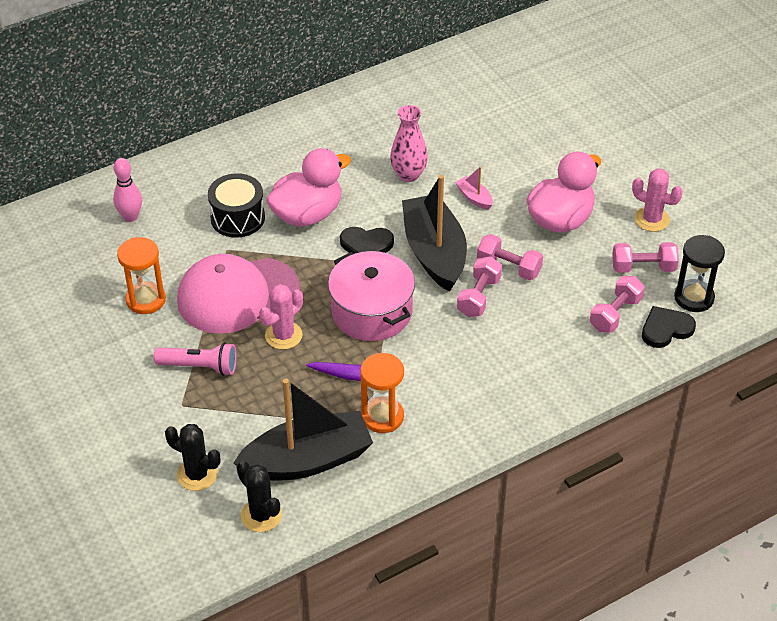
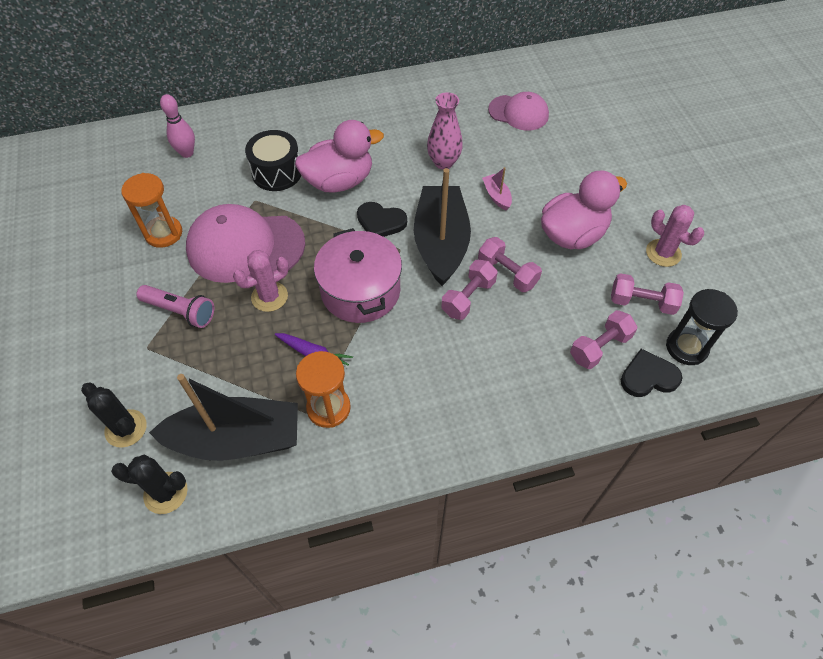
camera: 15 degrees right, 10 degrees up
black cactus [236,460,282,532] -> black cactus turned 60 degrees counterclockwise [111,454,188,514]
none -> pink cap [488,92,549,131]

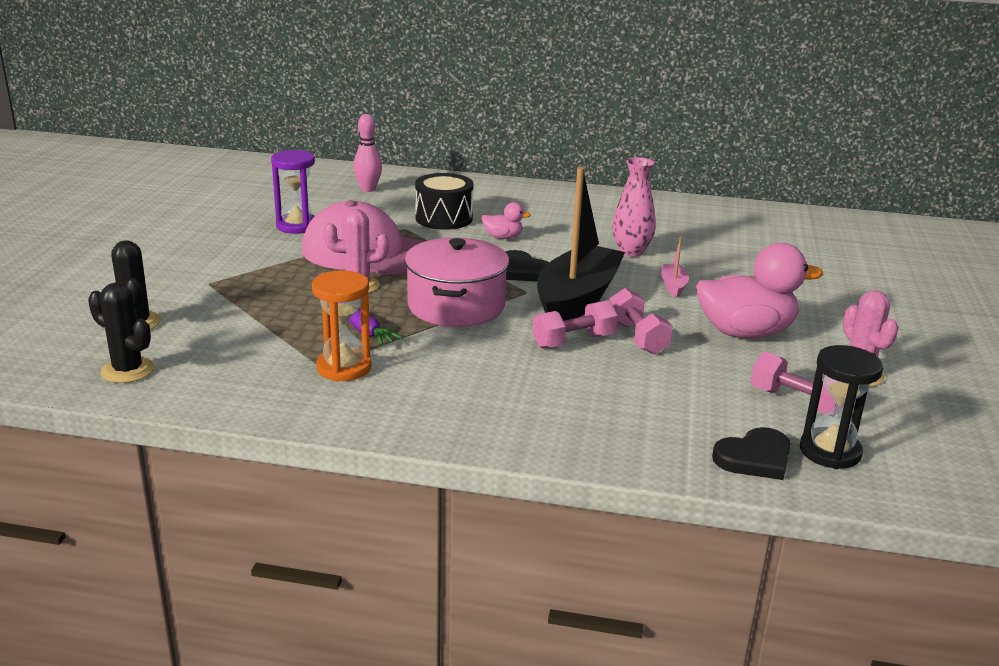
camera: 25 degrees right, 30 degrees down
orange hourglass [121,173,182,248] -> purple hourglass [271,150,315,234]
pink flashlight [136,285,214,328] -> none
black boat [149,374,298,461] -> none
pink duck [295,120,384,193] -> pink duck [481,202,531,239], size x0.47
pink cap [488,92,549,131] -> none
pink dumbbell [570,310,638,369] -> none
black heart [621,349,682,397] -> black heart turned 135 degrees clockwise [712,427,791,480]

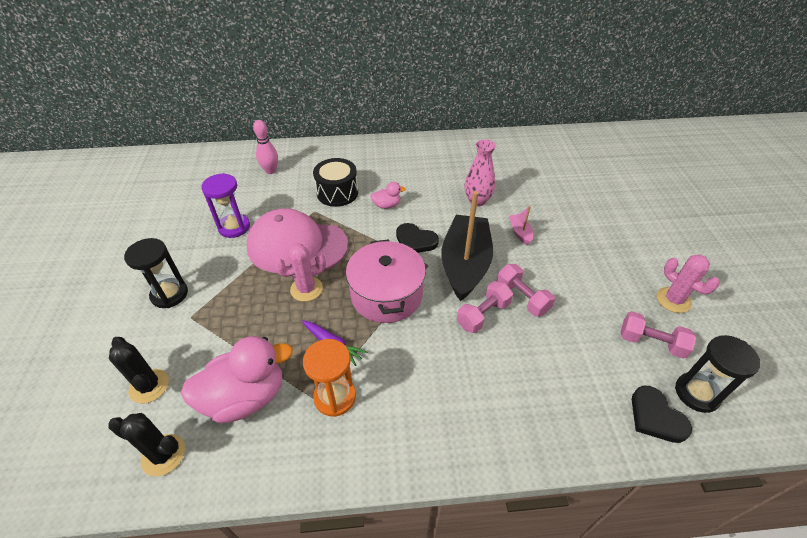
camera: 15 degrees left, 20 degrees up
pink duck [696,243,823,338] -> pink duck moved to [181,336,293,423]
black heart [712,427,791,480] -> black heart turned 105 degrees clockwise [632,386,692,443]
none -> black hourglass [124,238,188,308]

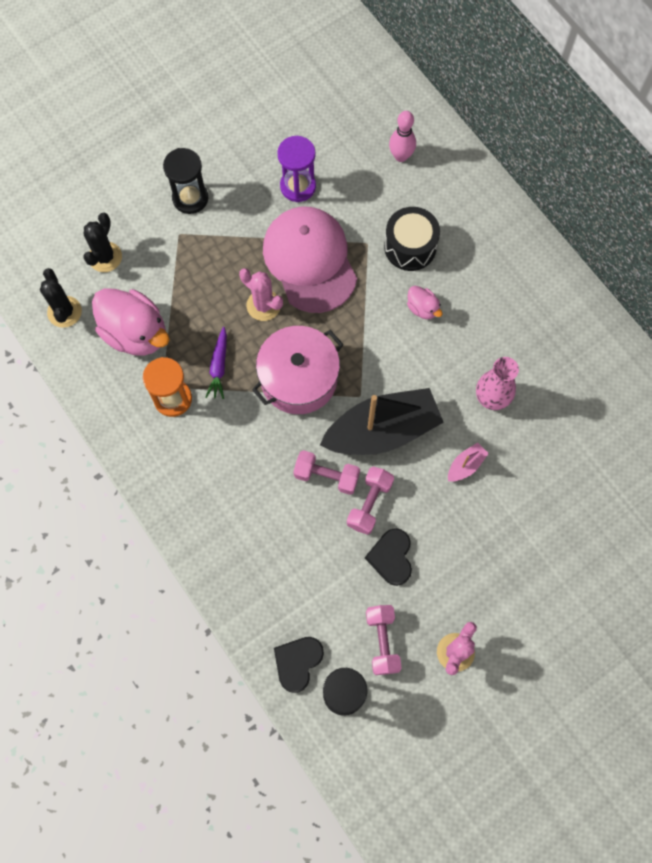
camera: 60 degrees right, 25 degrees up
black heart [396,223,439,253] -> black heart moved to [365,528,412,586]

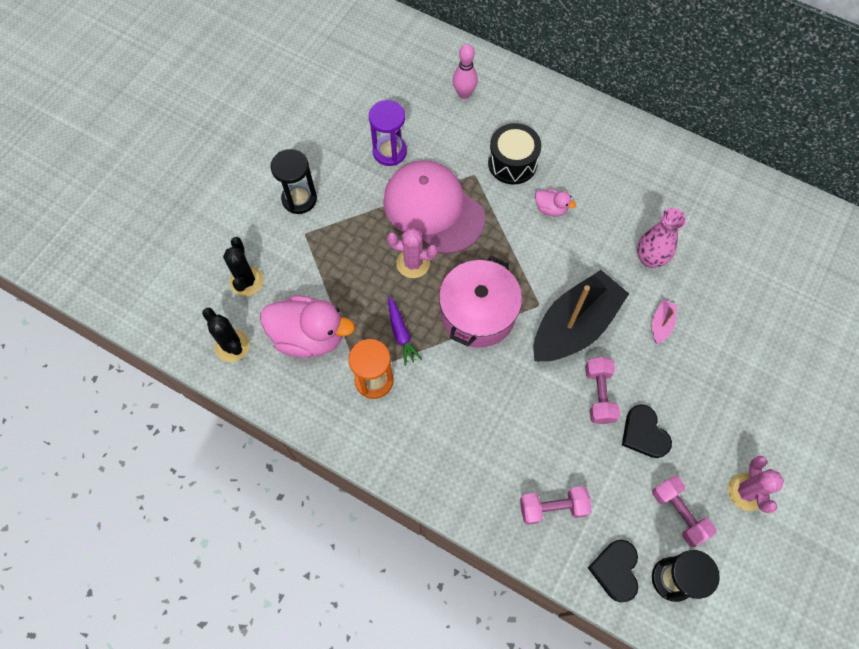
camera: 25 degrees left, 5 degrees down
pink dumbbell [293,450,360,495] -> pink dumbbell moved to [520,486,592,525]

